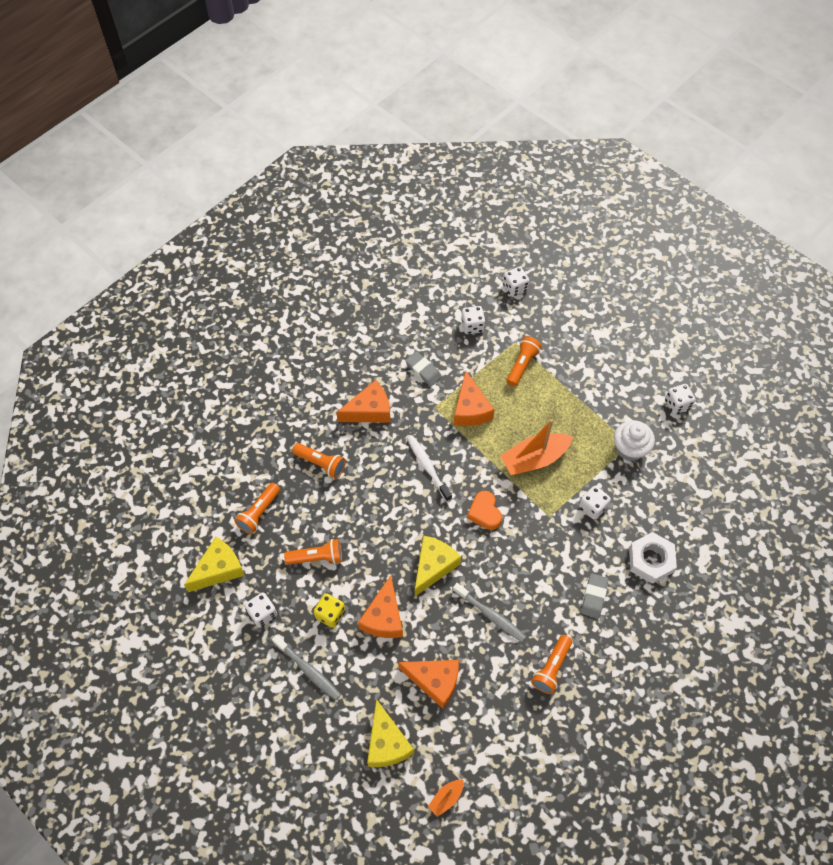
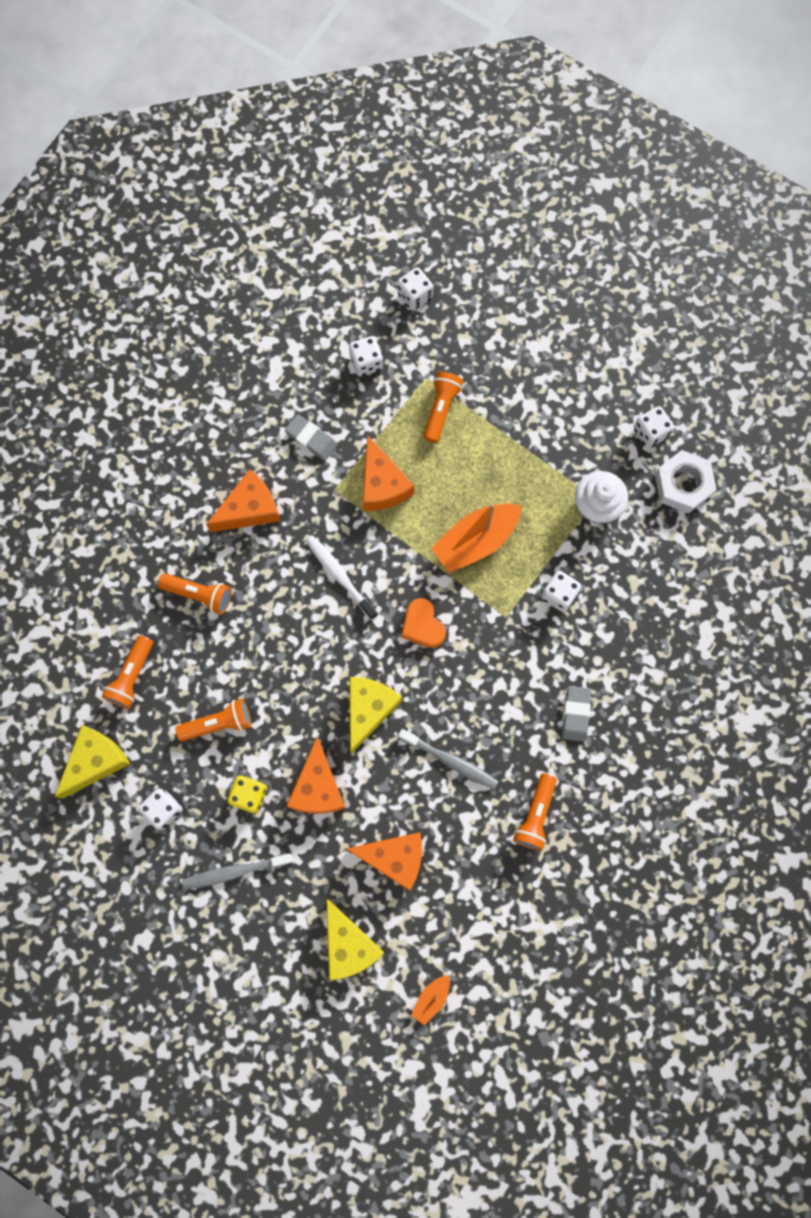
camera: 10 degrees left, 15 degrees up
grey toothbrush [272,635,341,700] -> grey toothbrush turned 135 degrees clockwise [182,853,293,889]
white nut [629,532,677,584] -> white nut moved to [655,450,717,513]

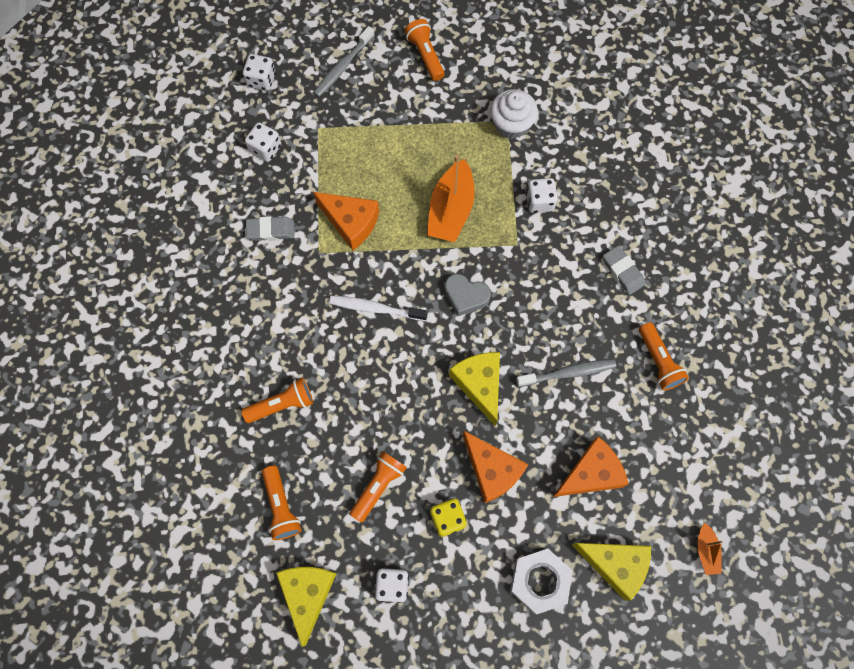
camera: 40 degrees left, 5 degrees down
grey toothbrush [182,853,293,889] -> grey toothbrush moved to [314,26,374,97]
orange cheese [206,469,280,532] -> none
orange heart [402,598,446,648] -> grey heart [444,274,491,316]
orange flashlight [423,371,464,443] -> orange flashlight moved to [405,19,445,81]
white dice [634,406,674,448] -> none
white nut [655,450,717,513] -> white nut moved to [510,549,573,614]

